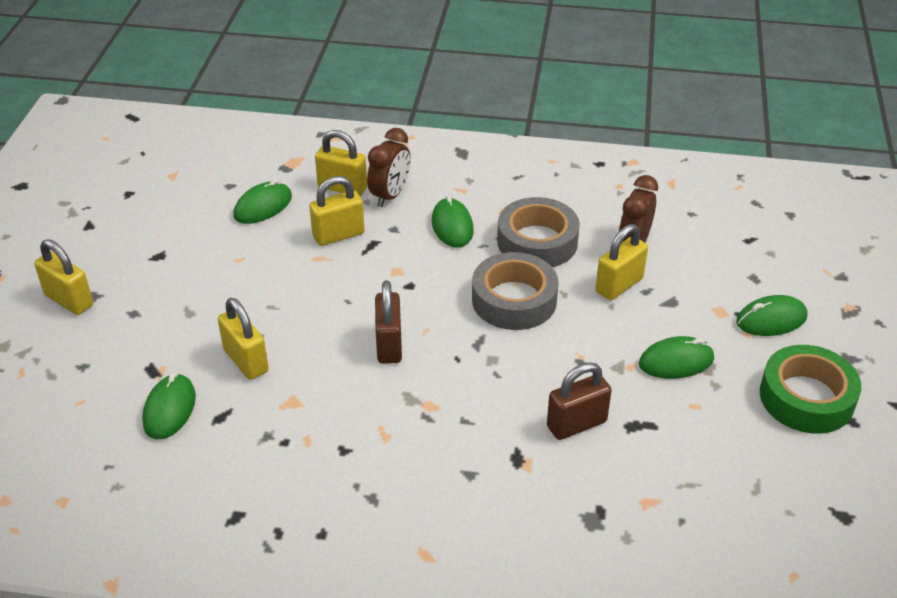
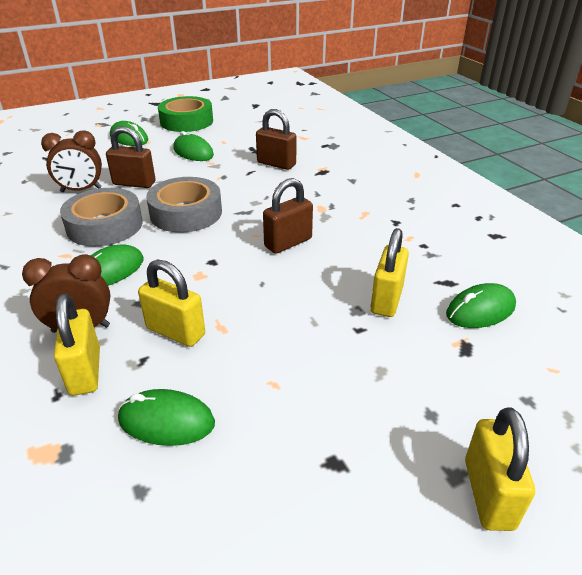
camera: 125 degrees left, 5 degrees down
yellow padlock [595,224,648,300] -> brown padlock [106,126,155,188]

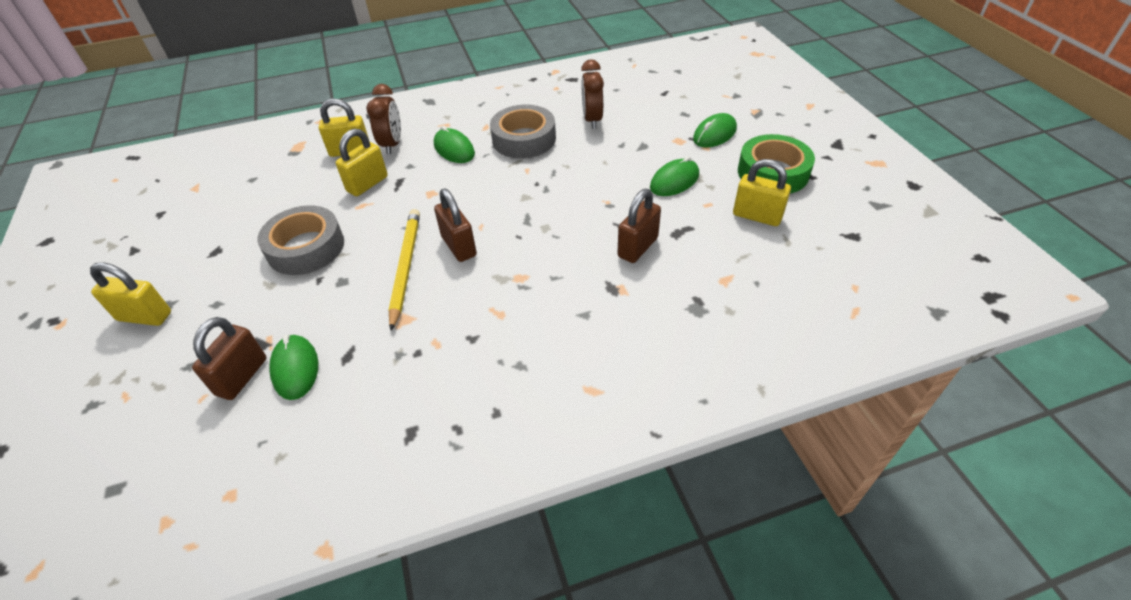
camera: 100 degrees right, 10 degrees up
brown padlock [106,126,155,188] -> brown padlock moved to [192,317,266,400]
green mouse [118,389,215,446] -> none
grey tape [146,177,222,232] -> grey tape moved to [257,205,344,275]
yellow padlock [370,228,409,317] -> yellow padlock moved to [733,159,791,226]
none -> yellow pencil [388,209,420,331]

